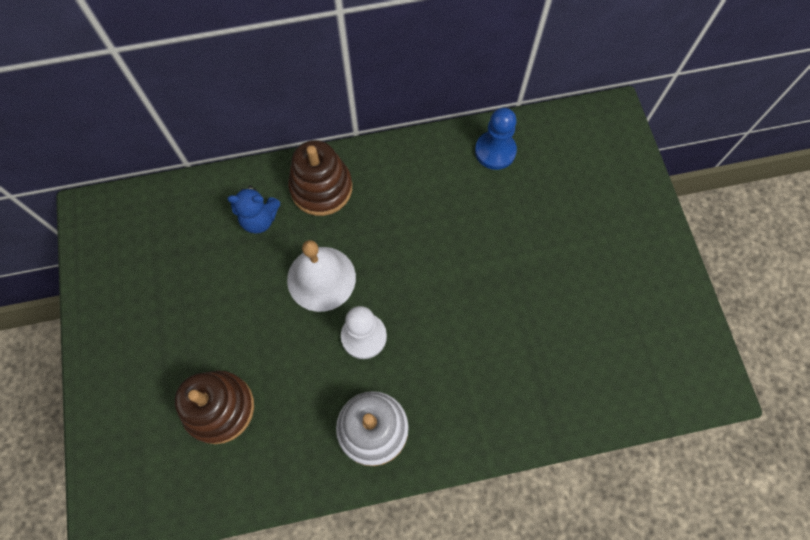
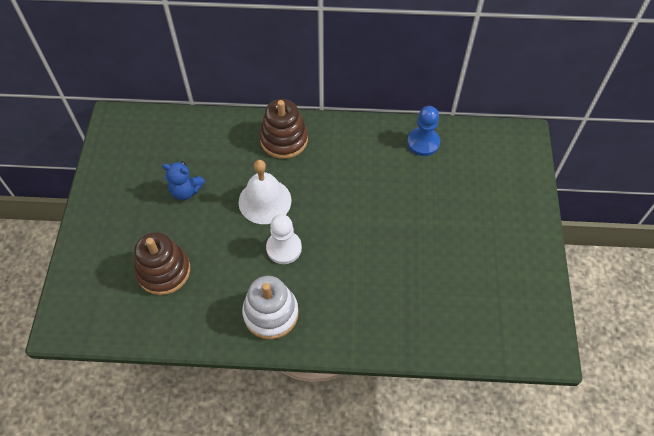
camera: 15 degrees right, 10 degrees down
blue teddy bear [227,185,280,234] -> blue teddy bear moved to [162,161,205,200]

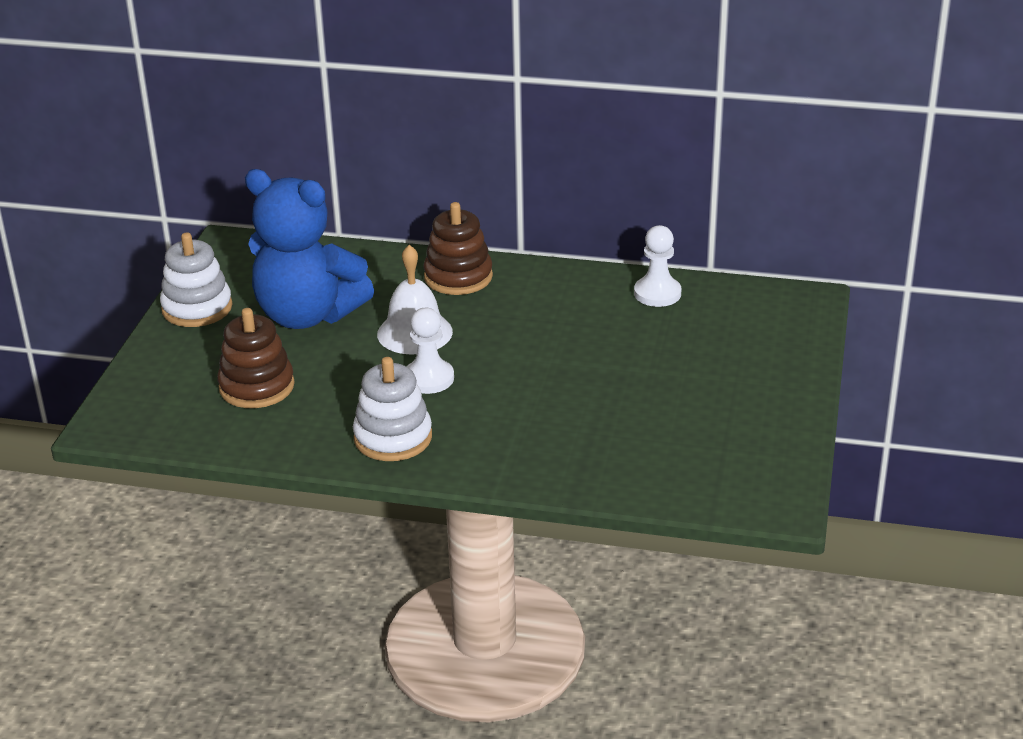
camera: 10 degrees right, 25 degrees down
blue teddy bear [162,161,205,200] -> blue teddy bear [245,169,374,329], size x2.33
blue pawn [407,106,440,156] -> white pawn [634,225,681,307]
none -> white stacking toy [160,232,232,327]

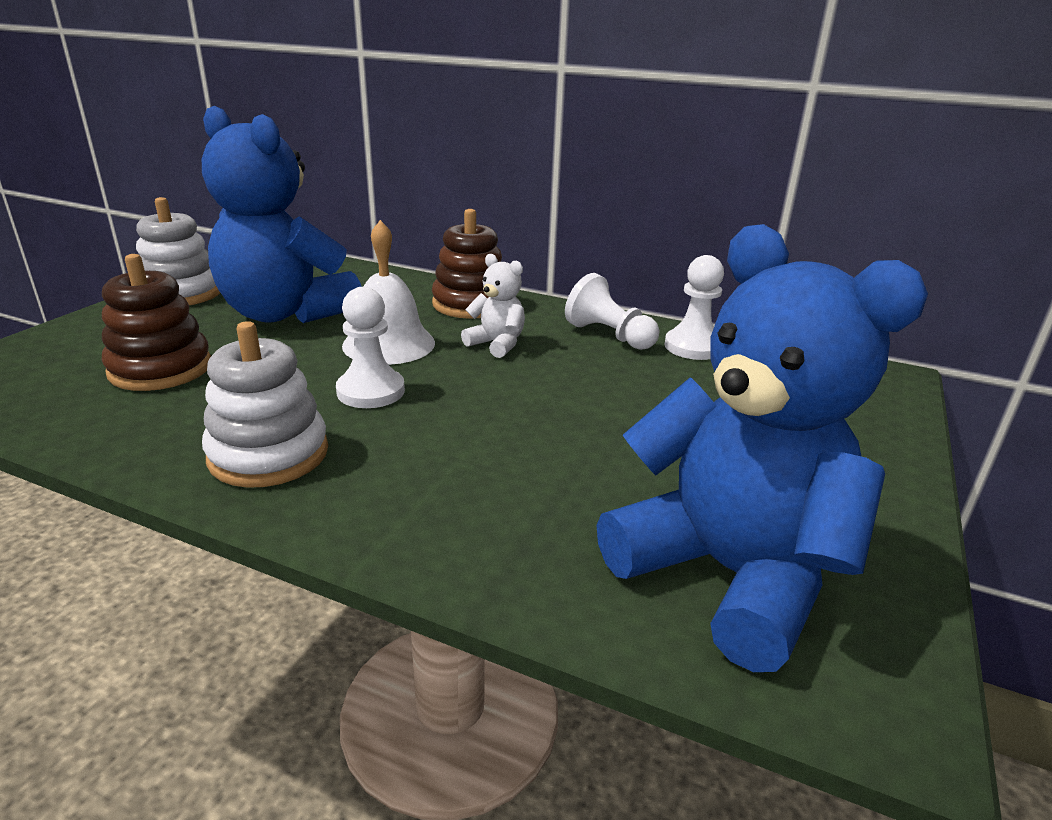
camera: 10 degrees right, 5 degrees down
none -> white teddy bear [461,254,525,358]
none -> white pawn [565,273,659,350]
none -> blue teddy bear [596,224,928,672]

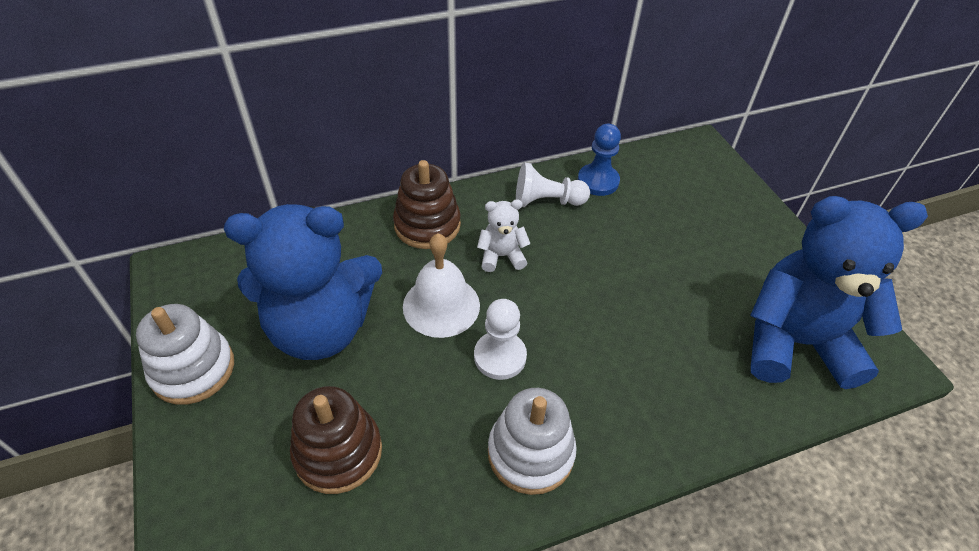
camera: 45 degrees left, 20 degrees up
white pawn [664,255,724,360] -> blue pawn [578,124,621,196]

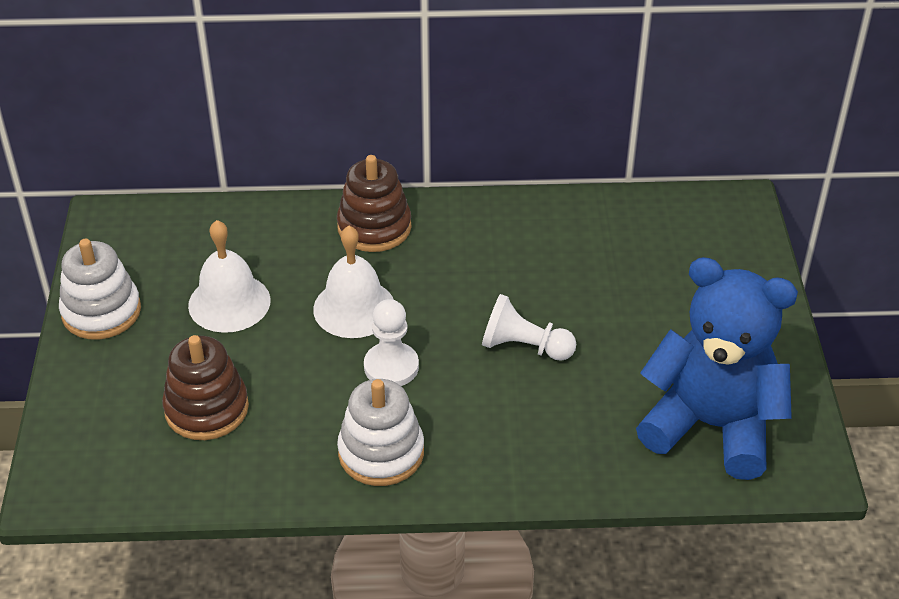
camera: 20 degrees right, 5 degrees down
blue teddy bear [224,204,382,360] -> white bell [188,220,270,333]
white teddy bear [477,199,531,272] -> none
white pawn [516,163,590,207] -> white pawn moved to [482,294,576,361]
blue pawn [578,124,621,196] -> none

